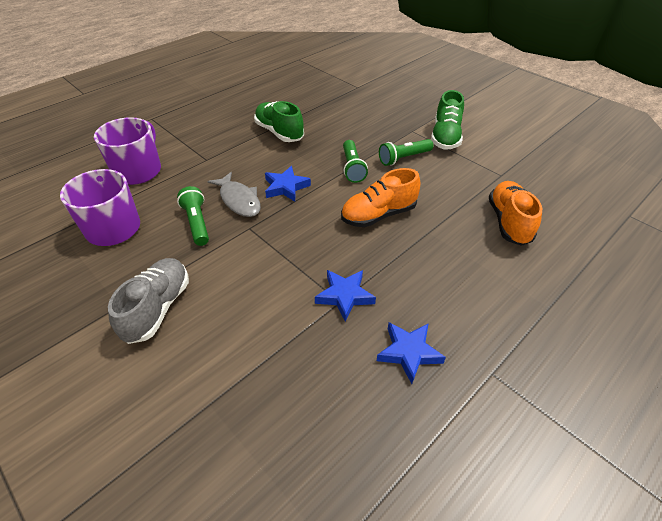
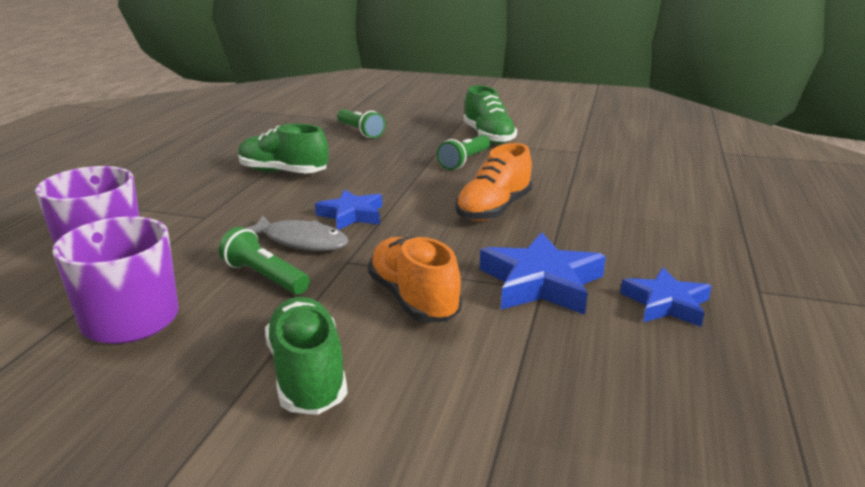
camera: 30 degrees left, 20 degrees down
grey shoe [108,258,189,344] -> green shoe [265,297,348,415]
blue star [315,270,376,322] -> blue star [479,232,606,315], size x1.52
green flashlight [343,140,368,183] -> green flashlight moved to [337,109,385,138]
orange shoe [489,181,542,246] -> orange shoe moved to [368,236,462,322]

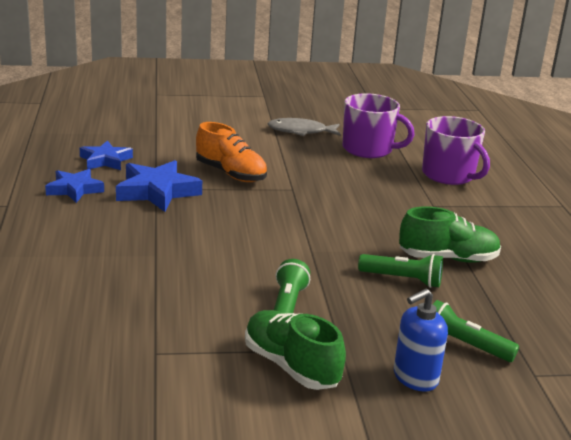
camera: 155 degrees right, 0 degrees up
green flashlight [219,227,310,295] -> green flashlight moved to [358,254,443,288]
grey fish [245,215,349,251] -> grey fish moved to [267,118,341,136]
green shoe [265,297,348,415] -> none
blue star [315,189,382,230] -> blue star moved to [80,140,133,170]
orange shoe [455,143,532,221] -> none
none -> blue soap dispenser [394,289,448,392]

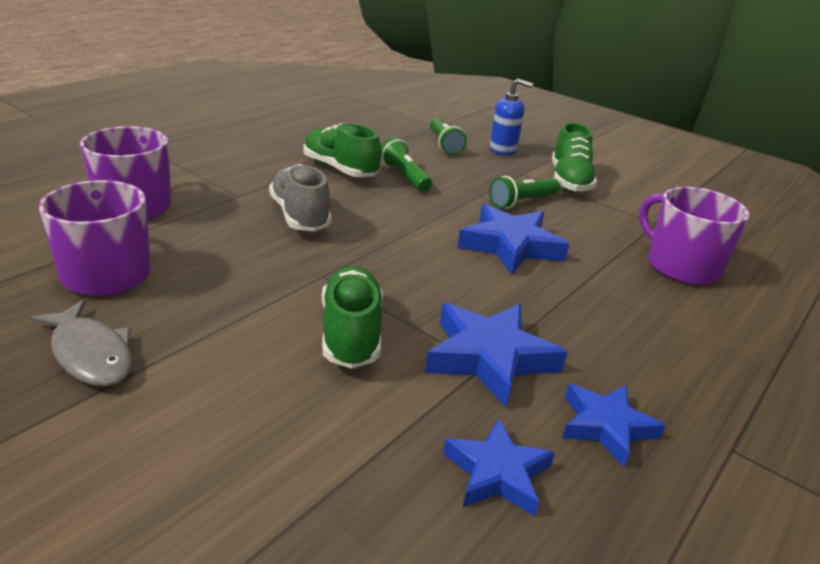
camera: 135 degrees left, 5 degrees up
orange shoe [196,122,267,182] -> green shoe [322,266,383,369]
none -> grey shoe [269,164,332,231]
none -> blue star [457,204,569,274]
none -> purple mug [639,187,749,285]

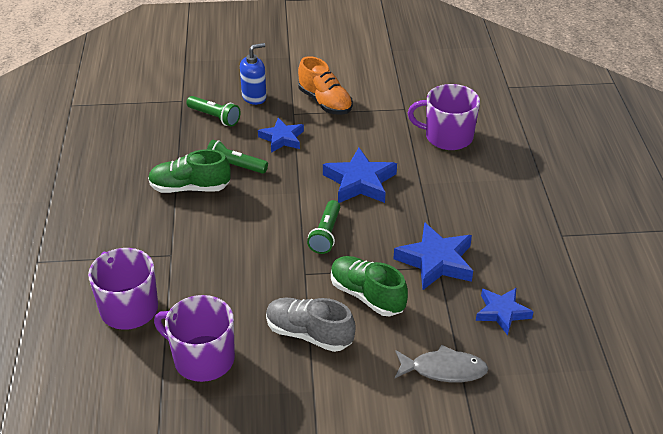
camera: 40 degrees left, 10 degrees up
grey fish [30,300,132,387] -> grey fish moved to [395,345,489,382]
grey shoe [269,164,332,231] -> grey shoe moved to [266,297,356,352]
green flashlight [489,176,560,209] -> green flashlight moved to [307,200,340,254]
green shoe [552,123,597,193] -> orange shoe [298,56,353,115]
blue star [562,384,666,467] -> blue star moved to [258,118,304,153]

